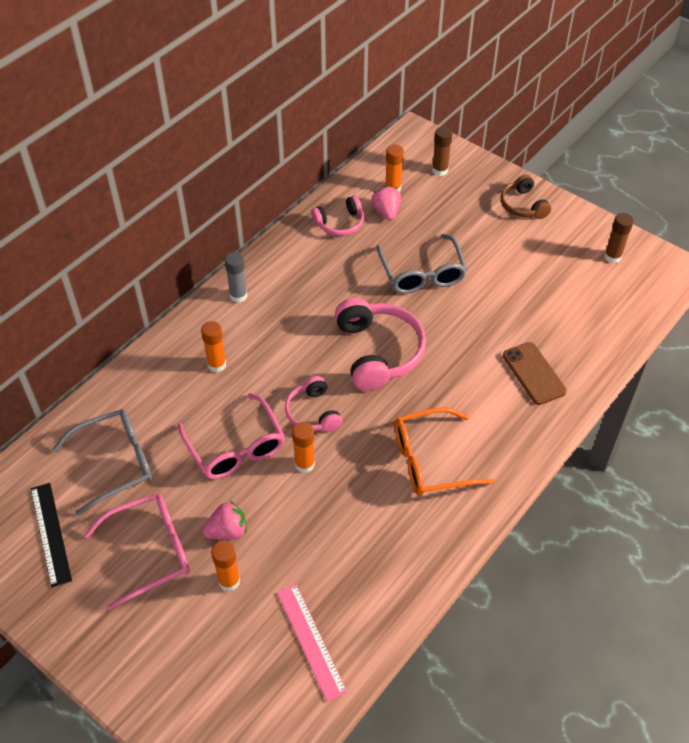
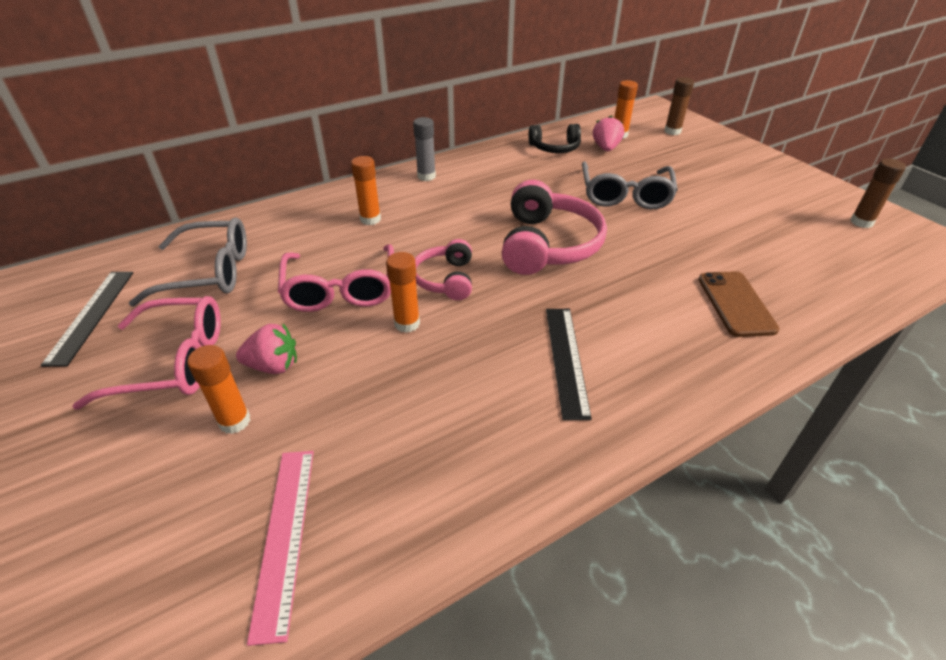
camera: 20 degrees right, 10 degrees down
pink headphones [311,195,364,236] -> black headphones [529,124,581,153]
orange glasses [395,407,495,496] -> black ruler [546,309,592,420]
brown headphones [501,175,551,219] -> none

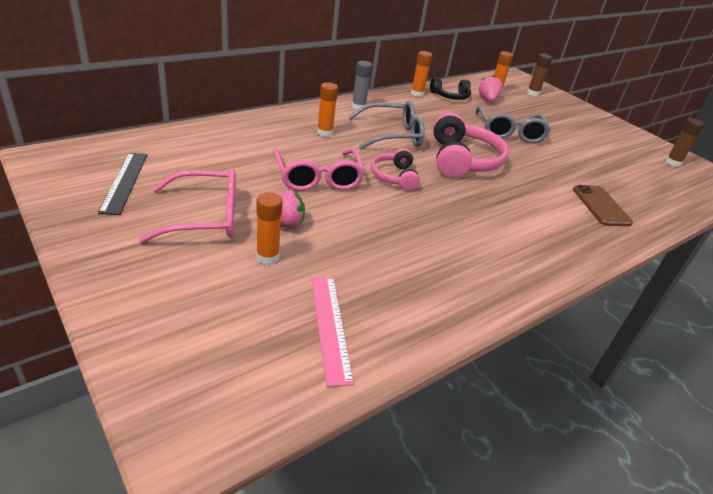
camera: 10 degrees left, 5 degrees down
grey glasses [129,217,247,307] -> grey glasses moved to [348,101,425,150]
orange glue stick [386,252,420,333] -> orange glue stick moved to [411,51,432,97]
black ruler [546,309,592,420] -> none

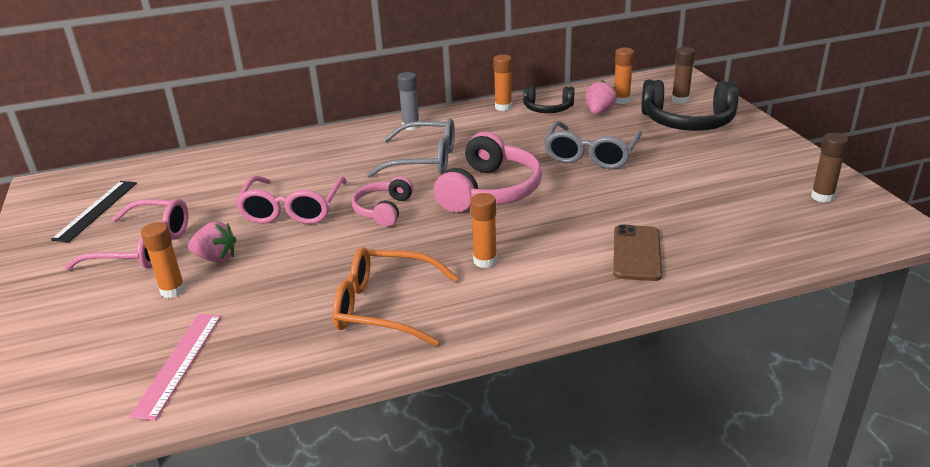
camera: 25 degrees right, 5 degrees down
orange glue stick [317,82,338,137] -> orange glue stick moved to [470,193,497,268]
none -> orange glasses [333,247,459,346]
none -> black headphones [641,79,739,131]

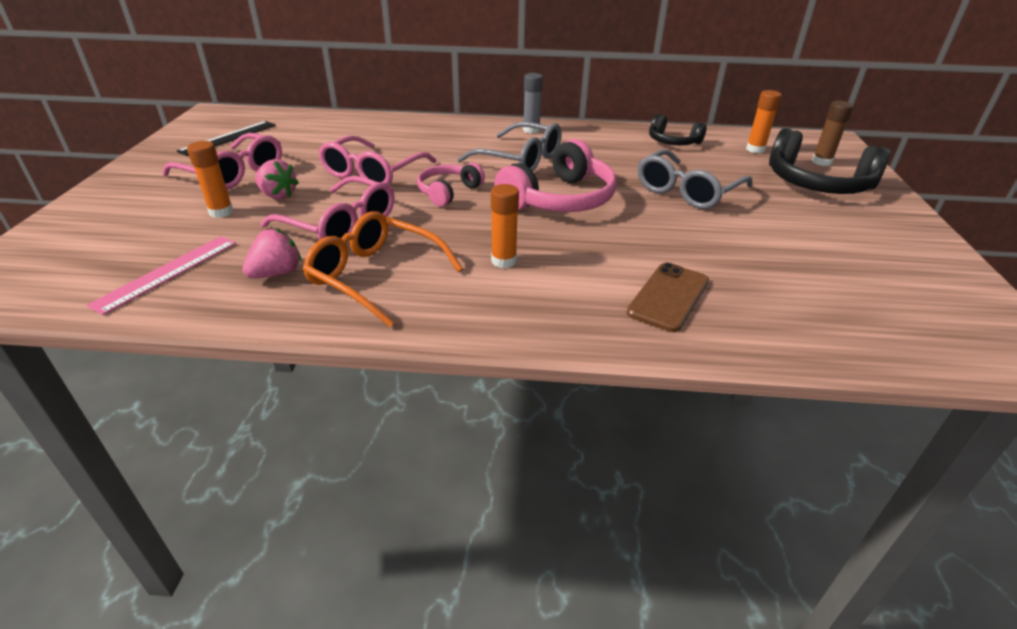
camera: 20 degrees right, 5 degrees up
orange glue stick [493,54,512,111] -> none
pink strawberry [585,80,617,115] -> pink strawberry moved to [242,228,301,278]
brown glue stick [811,133,849,203] -> none
none -> pink glasses [260,176,394,240]

